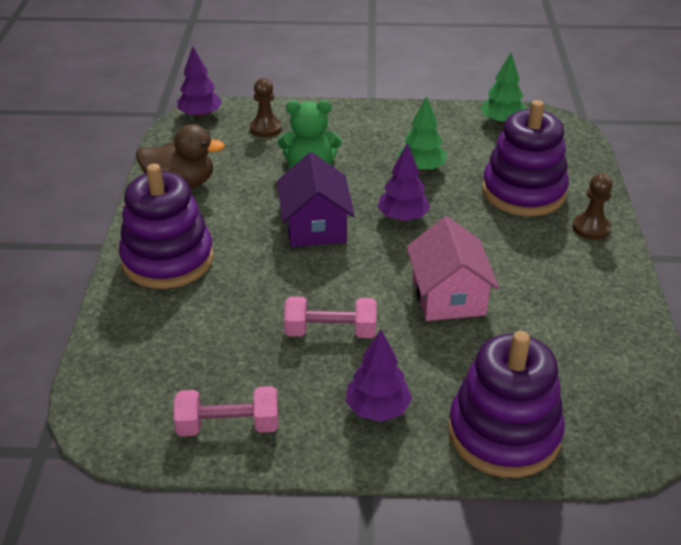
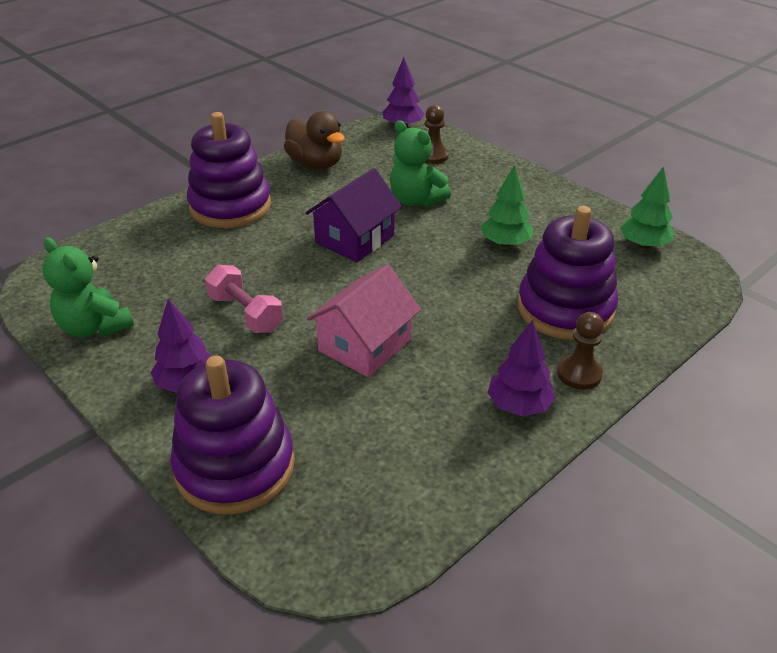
camera: 45 degrees right, 0 degrees up
pink dumbbell [174,386,278,436] -> green teddy bear [43,237,134,337]
purple tree [378,143,430,221] -> purple tree moved to [488,320,556,416]

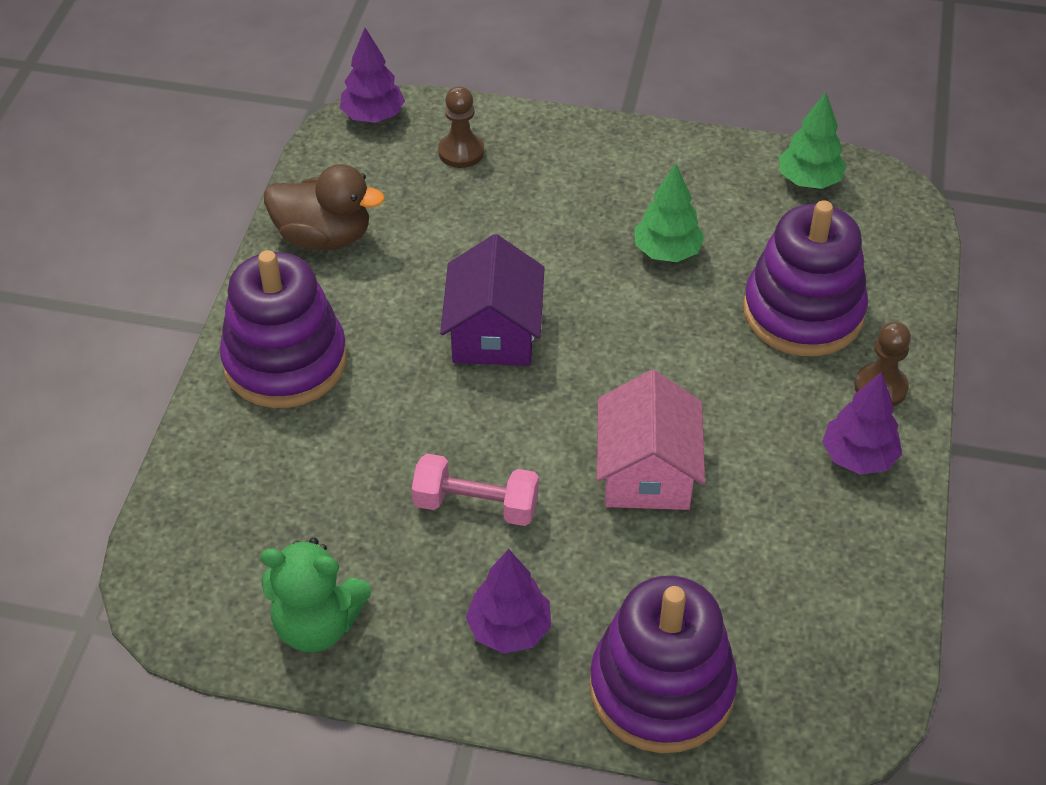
camera: 35 degrees left, 10 degrees up
green teddy bear [390,120,451,207] -> none

